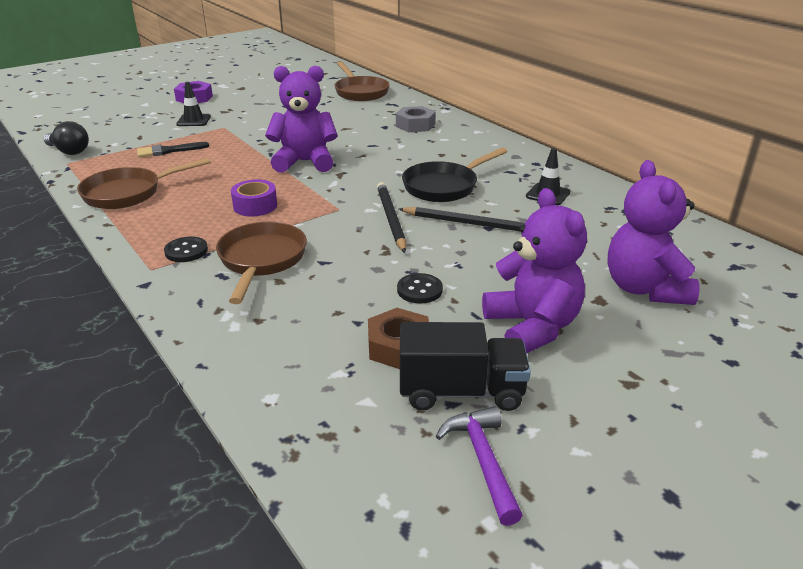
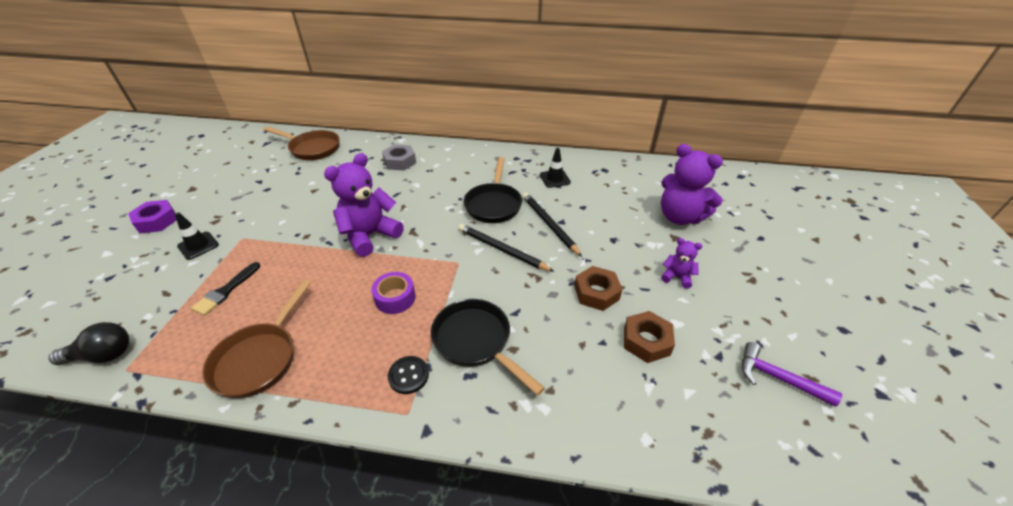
camera: 45 degrees left, 10 degrees up
brown pan [216,222,307,304] -> black pan [431,299,545,396]
black button [397,273,443,303] -> brown nut [574,266,623,311]
black pencil [399,207,525,232] -> black pencil turned 90 degrees counterclockwise [523,193,582,257]
black truck [400,322,531,411] -> none
purple teddy bear [482,188,587,353] -> purple teddy bear [661,238,702,289], size x0.49

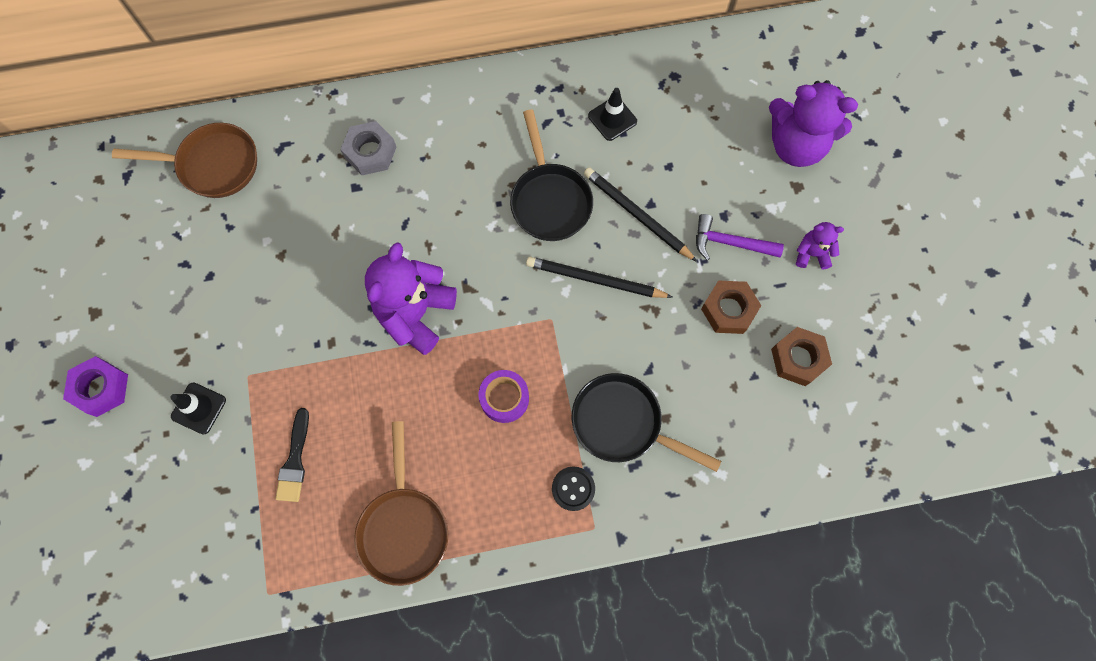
camera: 20 degrees left, 30 degrees up
black light bulb [49,322,129,365] -> none
purple hammer [742,342,842,407] -> purple hammer moved to [696,214,784,260]

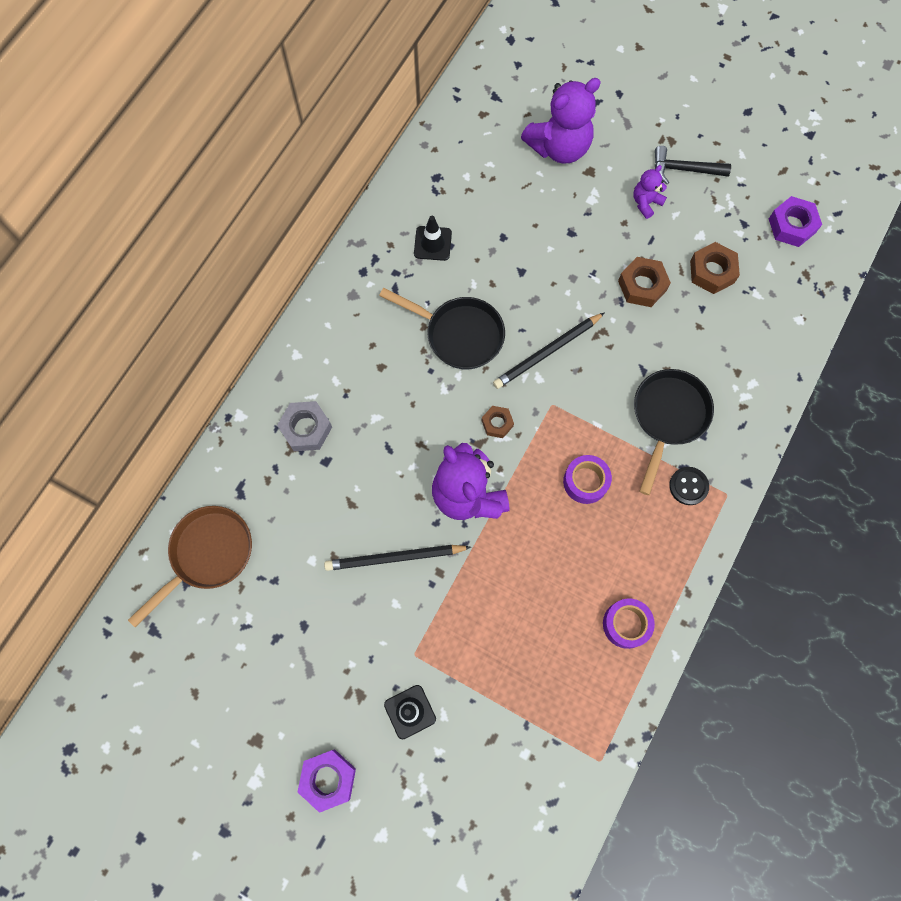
camera: 50 degrees left, 0 degrees up
black brush [275,408,309,502] -> none
brown pan [354,421,448,586] -> purple tape [603,599,655,649]
black pan [572,373,722,472] -> black pan turned 135 degrees clockwise [634,369,714,495]
black pencil [584,167,697,262] -> black pencil moved to [324,545,471,571]
purple hammer [696,214,784,260] -> none
none -> brown nut [482,406,514,438]
none -> black hammer [655,146,731,184]
none -> purple nut [769,196,822,247]

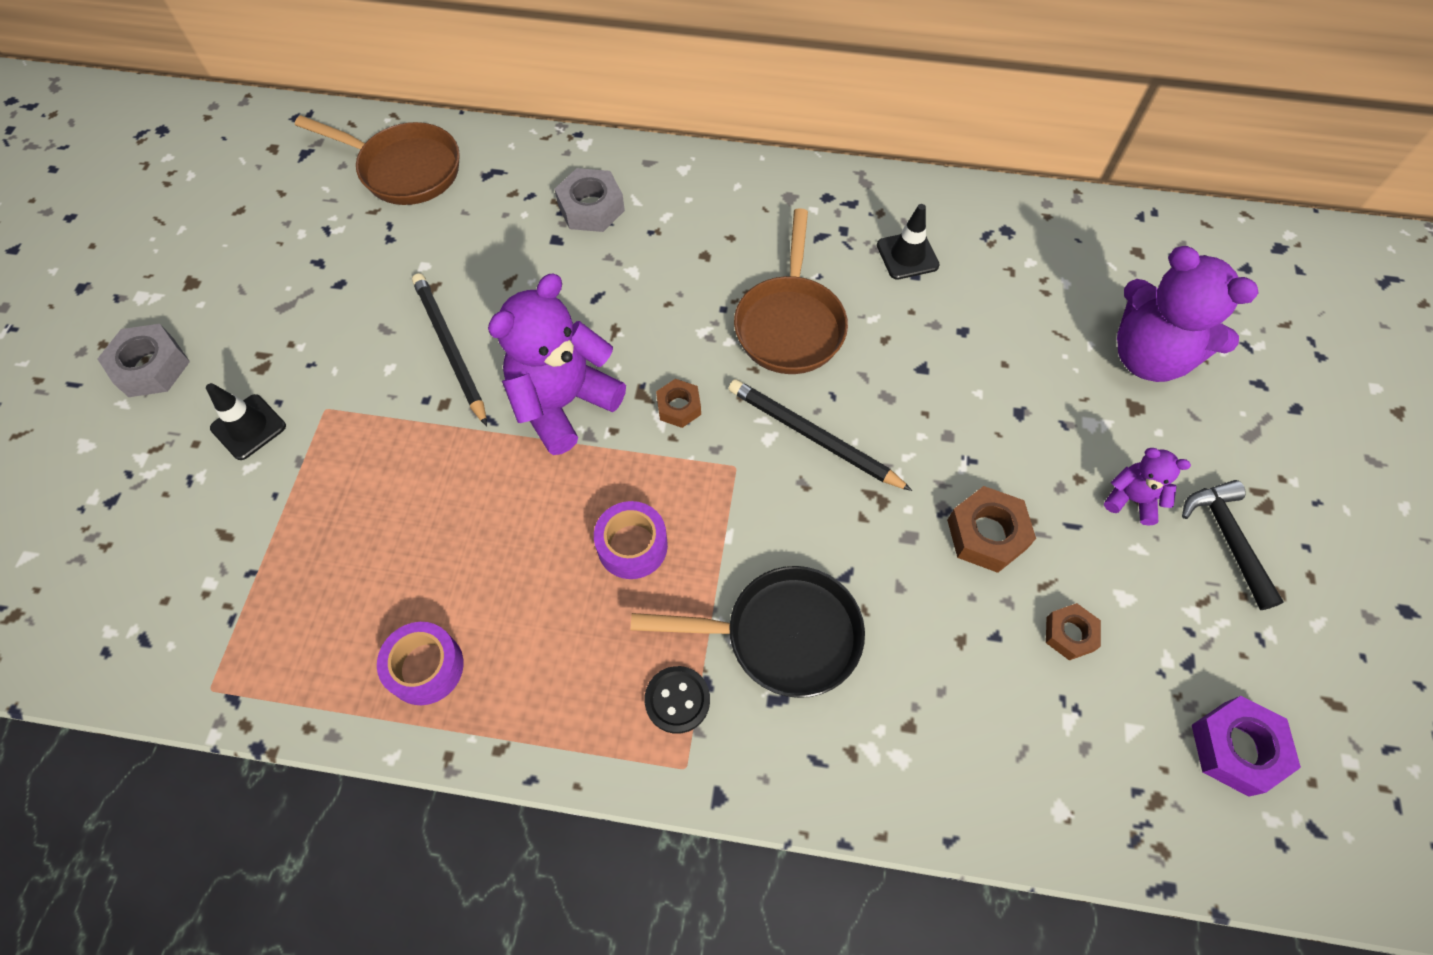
camera: 70 degrees right, 10 degrees down
purple nut [298,749,356,813] -> grey nut [97,324,190,397]
black pan [379,288,505,370] -> brown pan [734,208,848,374]
brown nut [690,242,740,294] -> brown nut [1046,603,1101,660], size x0.63

